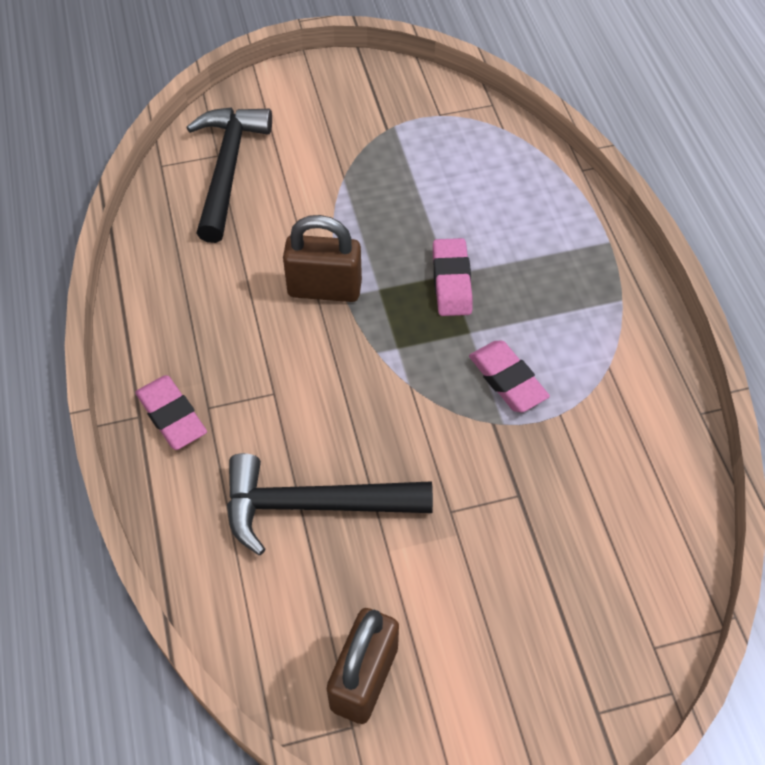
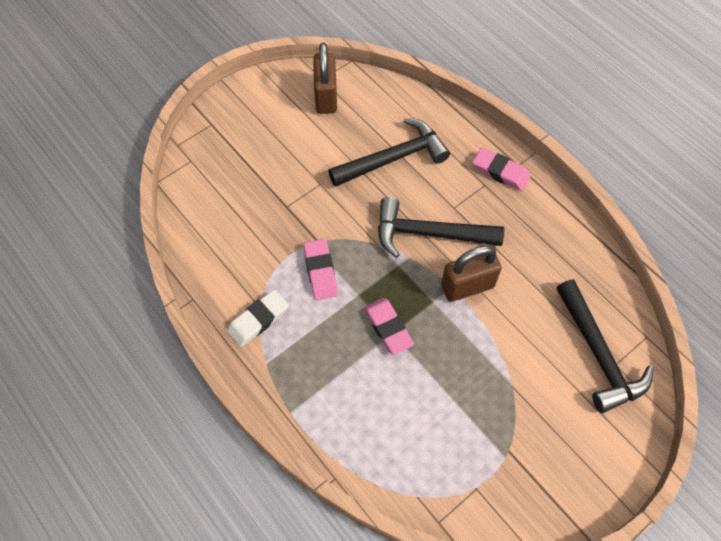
camera: 155 degrees right, 5 degrees up
pink eraser [469,341,550,412] -> pink eraser turned 45 degrees clockwise [303,239,338,300]
none -> white eraser [227,290,289,347]
none -> black hammer [378,197,504,258]

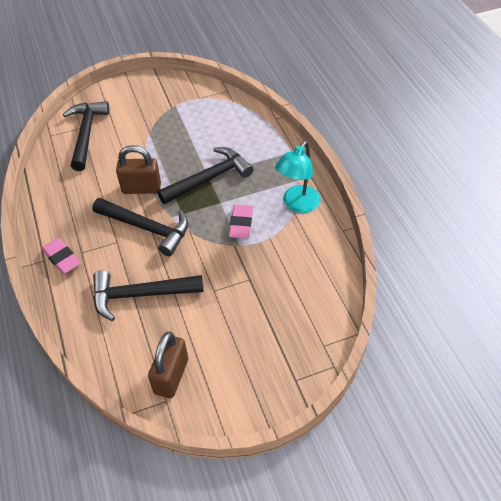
camera: 160 degrees left, 10 degrees down
white eraser [227,290,289,347] -> turquoise lamp [275,141,320,213]
pink eraser [364,298,414,355] -> black hammer [157,147,253,204]

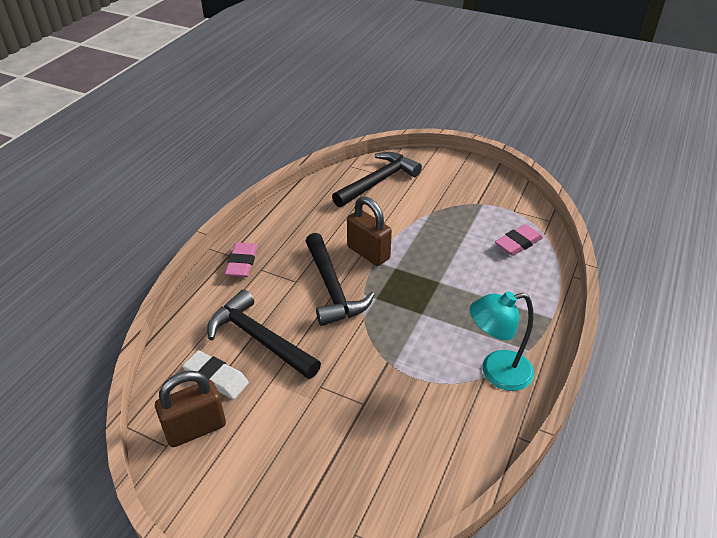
camera: 45 degrees right, 10 degrees down
black hammer [157,147,253,204] -> none
pink eraser [228,204,253,239] -> pink eraser moved to [495,224,543,256]
none -> white eraser [182,350,249,399]

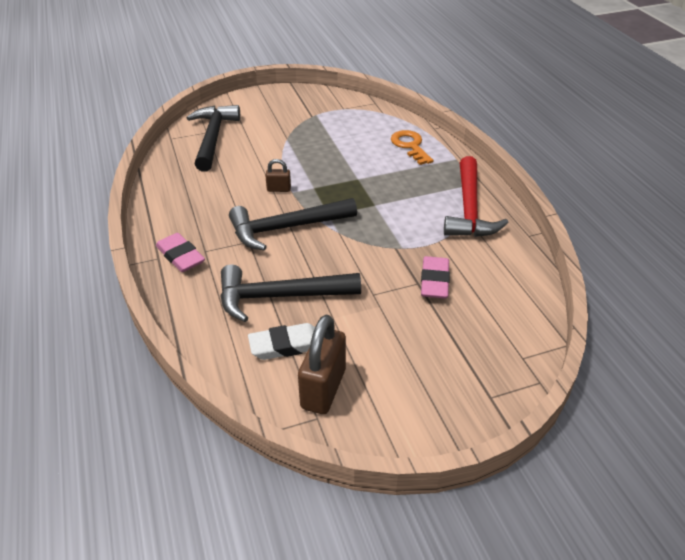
camera: 45 degrees left, 0 degrees up
black hammer [306,233,375,326] -> black hammer turned 135 degrees clockwise [229,198,357,251]
brown padlock [347,196,392,266] -> brown padlock [265,159,291,192], size x0.51
turquoise lamp [470,291,534,391] -> red hammer [444,156,509,237]
pink eraser [495,224,543,256] -> pink eraser moved to [421,256,450,299]
none -> orange key [391,130,433,165]

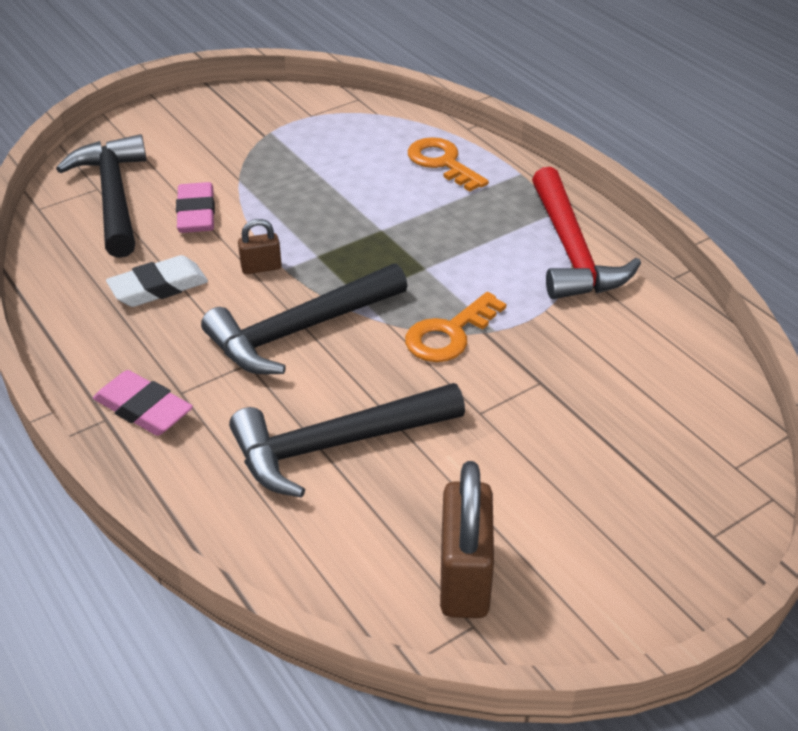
camera: 15 degrees left, 0 degrees up
white eraser [248,323,315,360] -> white eraser moved to [106,255,208,307]
pink eraser [421,256,450,299] -> pink eraser moved to [176,182,215,233]
none -> orange key [405,292,506,362]

